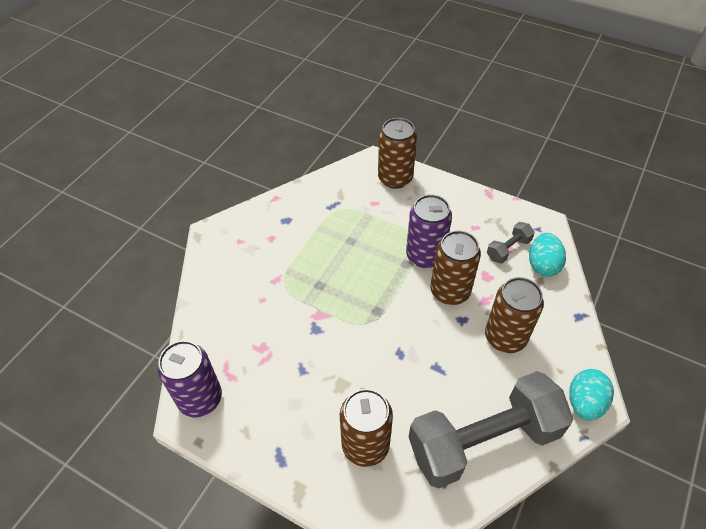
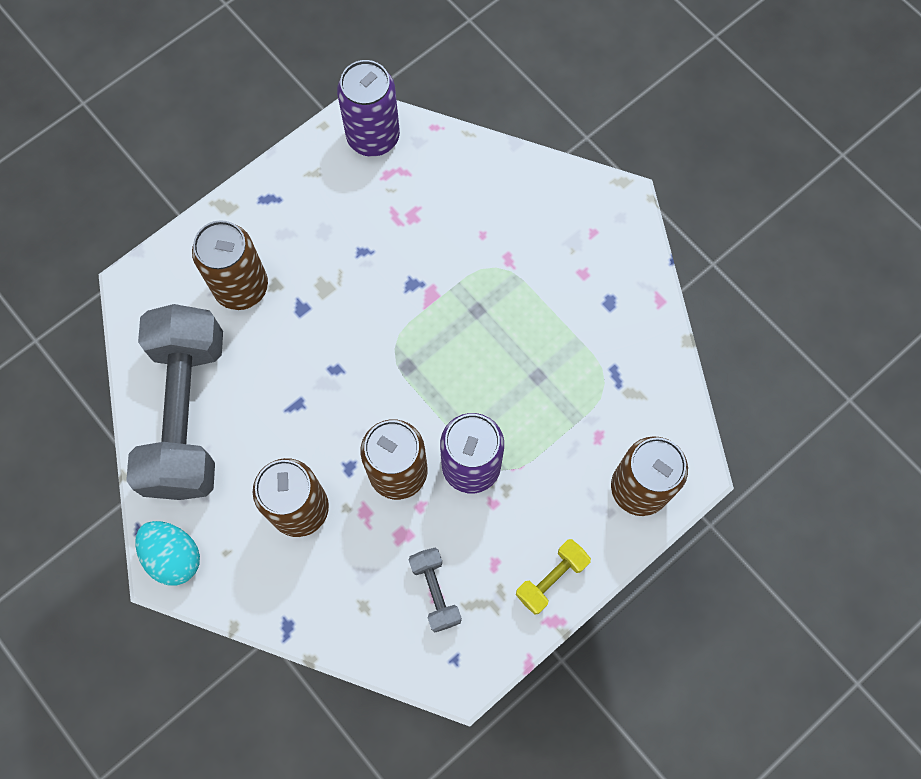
camera: 110 degrees right, 20 degrees up
turquoise egg [529,233,566,277] -> none
none -> yellow dumbbell [516,539,591,615]

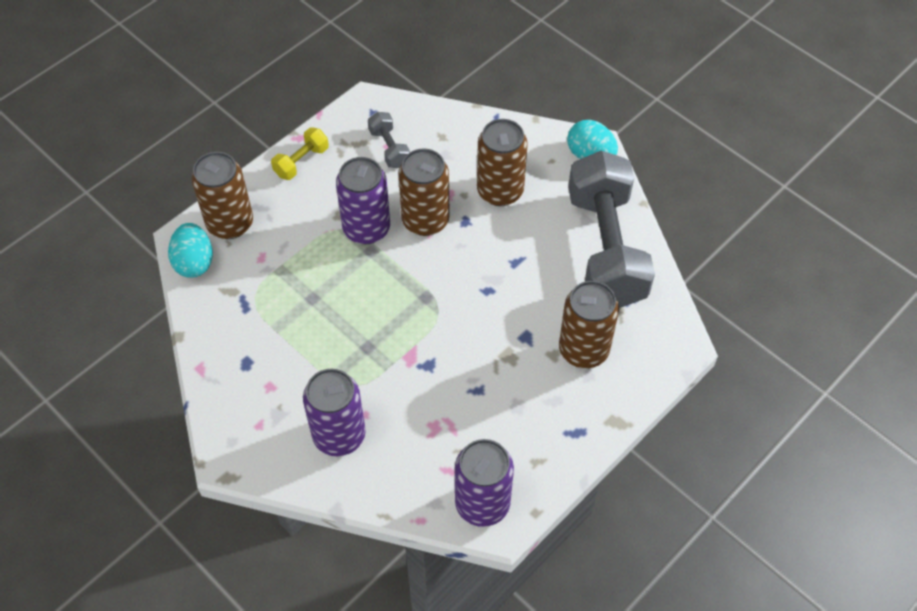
camera: 175 degrees right, 15 degrees down
none -> turquoise egg [168,223,213,278]
none -> purple can [303,369,366,456]

